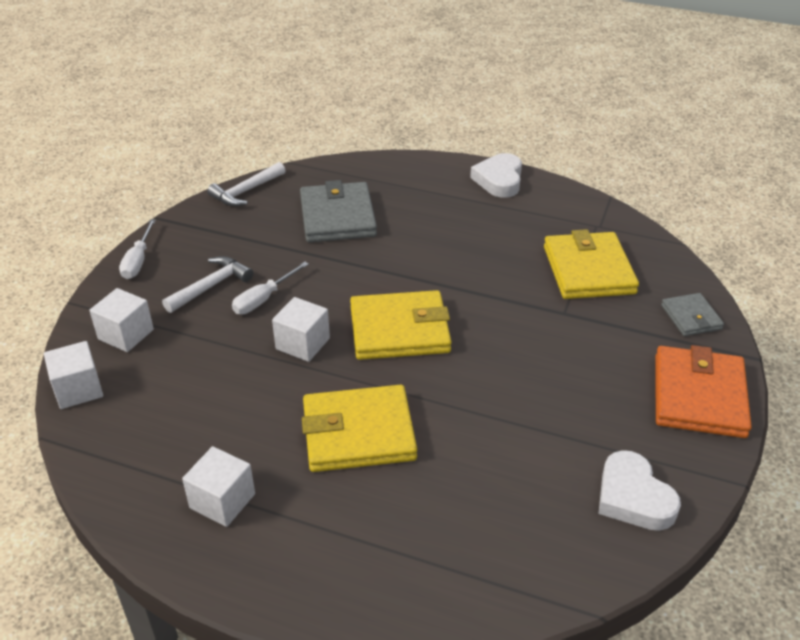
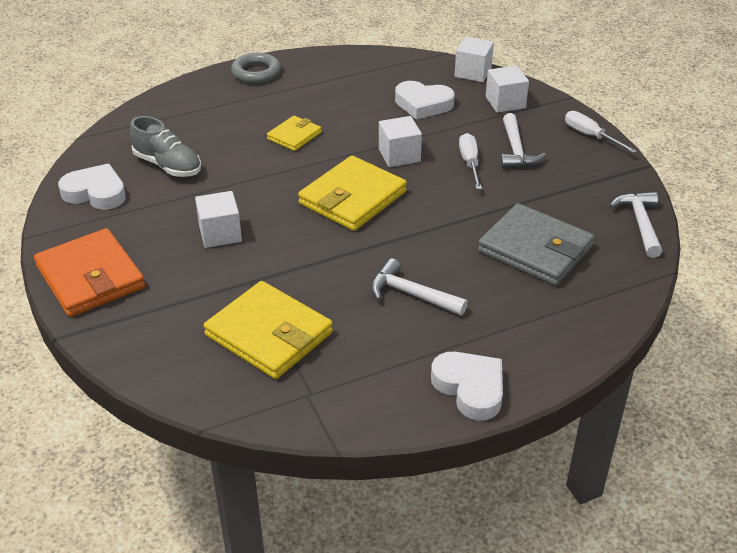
camera: 135 degrees right, 0 degrees up
white cube [182,446,255,527] -> white cube moved to [195,191,242,248]
yellow wallet [302,385,417,472] -> yellow wallet [267,116,321,151], size x0.54
grey wallet [661,293,724,336] -> none
none -> grey shoe [130,116,201,177]
none -> grey ring [231,53,281,84]
none -> white hammer [371,258,468,315]
none -> white heart [395,81,455,120]

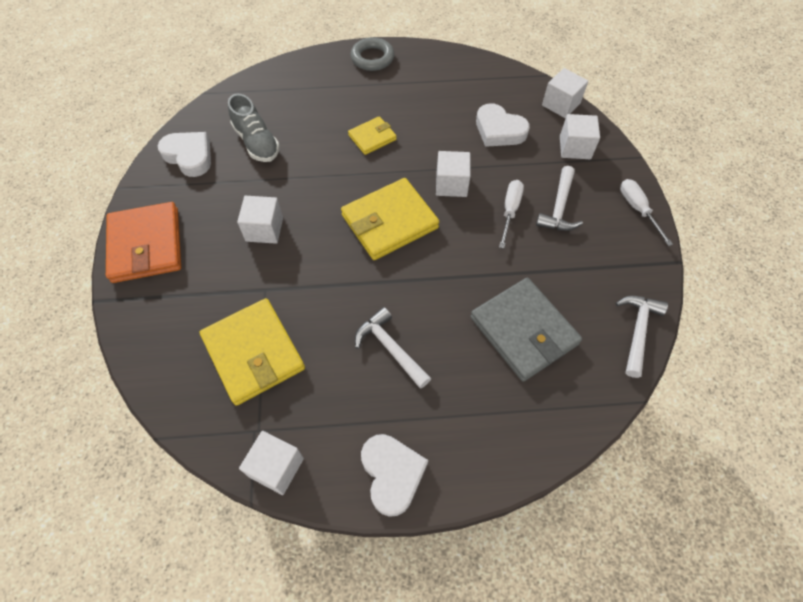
camera: 20 degrees right, 20 degrees up
none -> white cube [239,431,304,495]

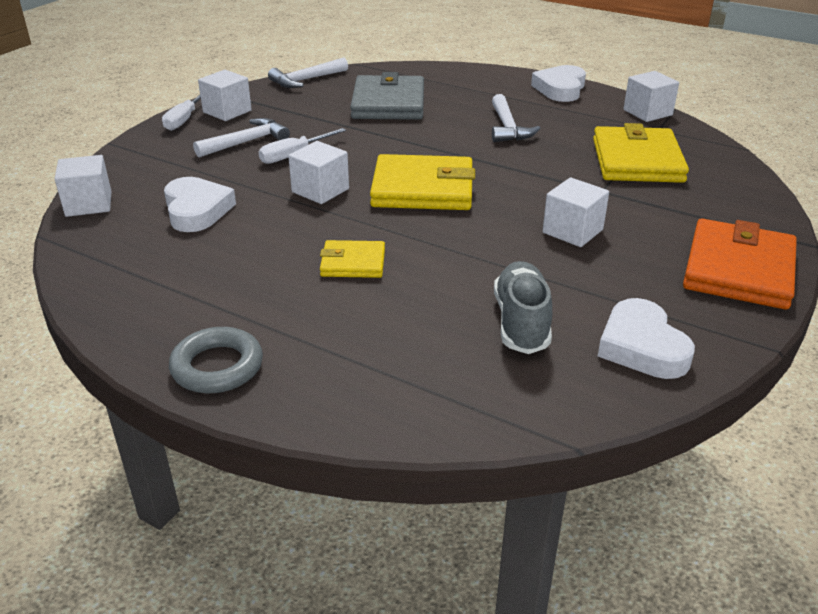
camera: 145 degrees left, 25 degrees down
white cube [560,114,600,159] -> white cube moved to [198,70,252,121]

